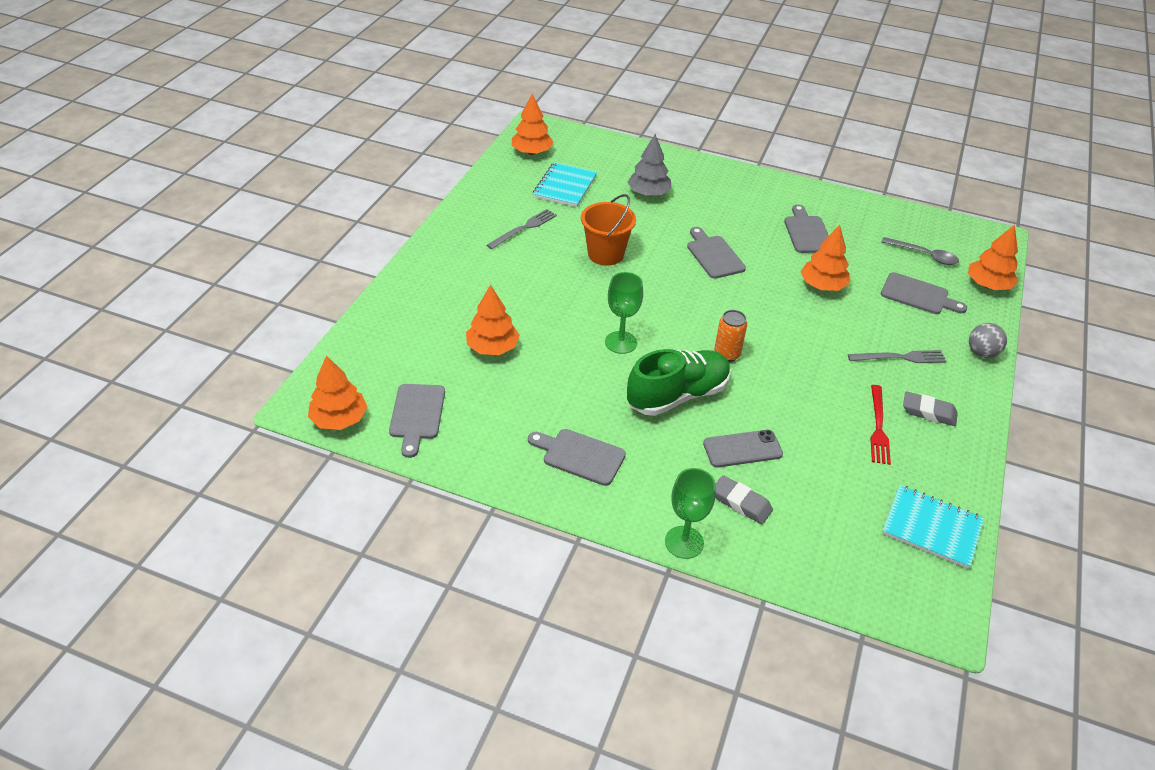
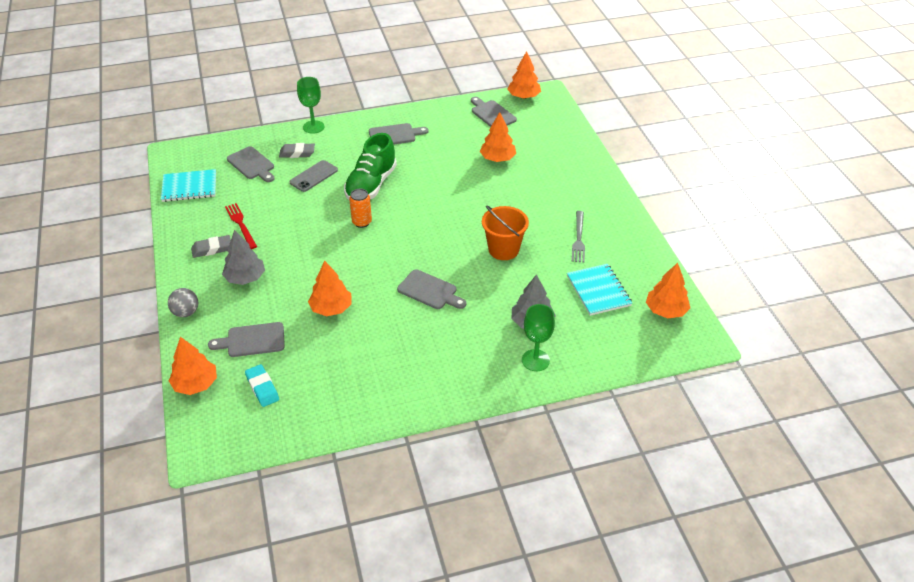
camera: 145 degrees right, 0 degrees up
green goblet [605,272,643,354] -> green goblet moved to [522,304,555,371]
grey cutting board [784,205,829,253] -> grey cutting board moved to [227,146,274,182]
grey fork [848,350,947,363] -> grey tree [222,230,265,285]
grey spoon [881,237,959,265] -> turquoise eraser [245,364,279,407]

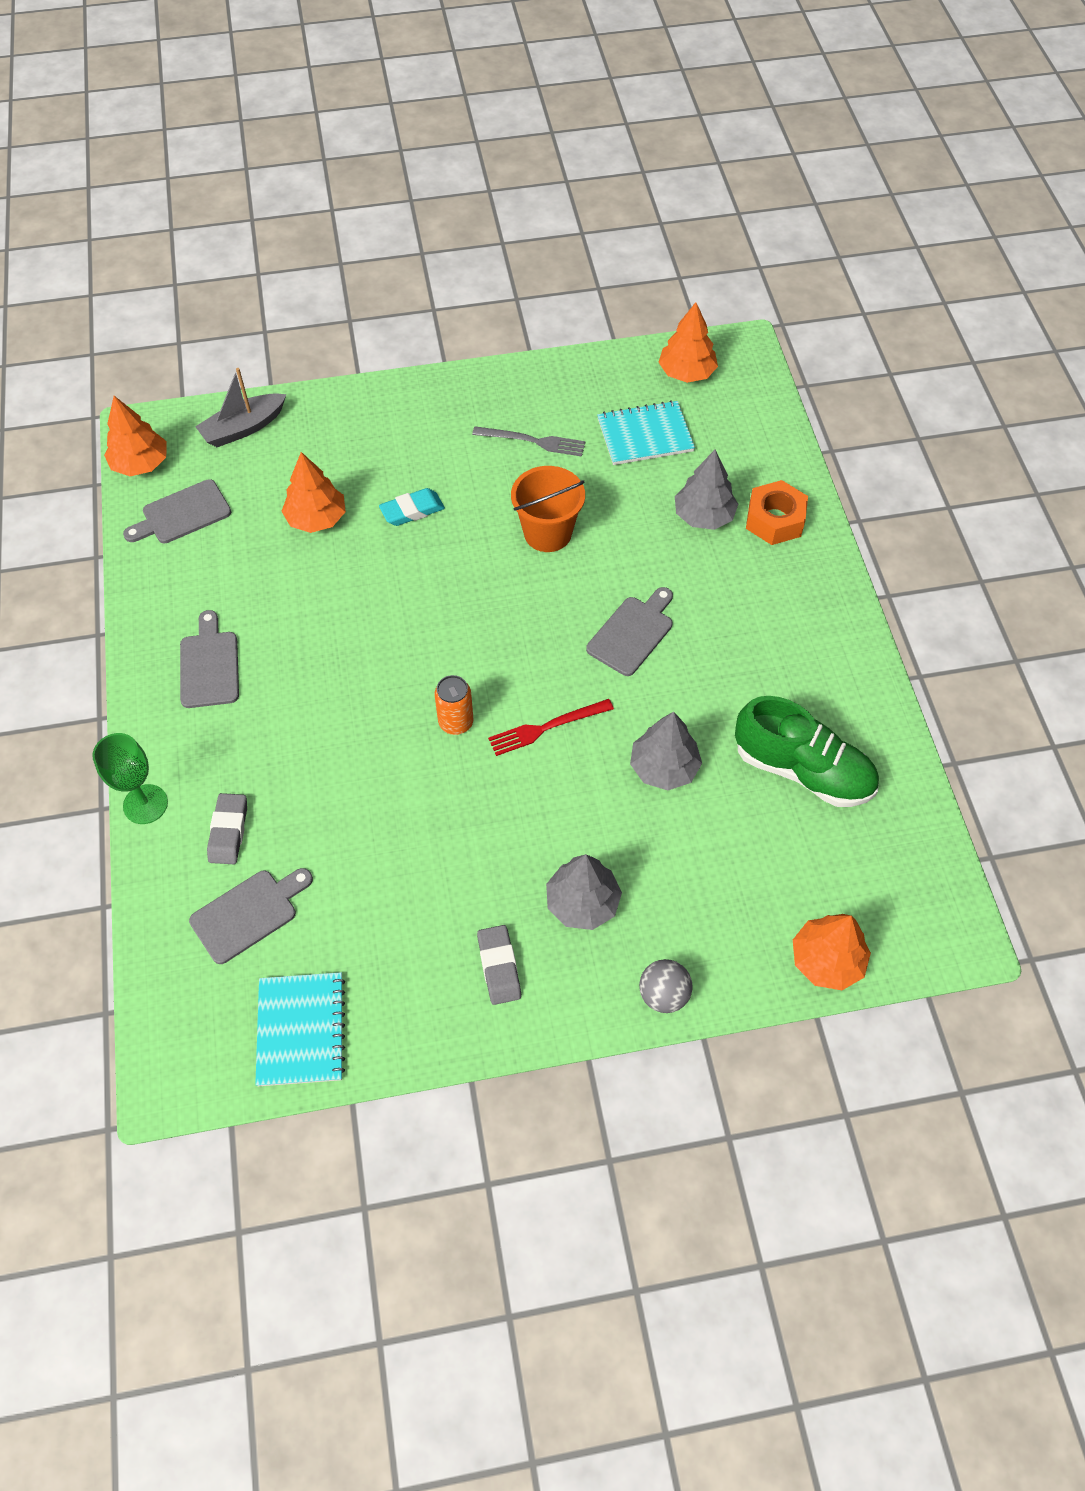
camera: 85 degrees left, 15 degrees up
grey cutting board [208,322,285,357] -> none
red fork [225,203,257,249] -> red fork moved to [488,699,614,756]
turquoise eraser [245,364,279,407] -> turquoise eraser moved to [379,488,445,526]
grey phone [289,160,338,192] -> none
orange tree [308,261,352,316] -> grey tree [630,712,702,790]
green shoe [344,133,397,201] -> green shoe moved to [735,696,879,807]
green goblet [522,304,555,371] -> orange nut [746,480,808,545]
none -> grey boat [195,368,286,447]

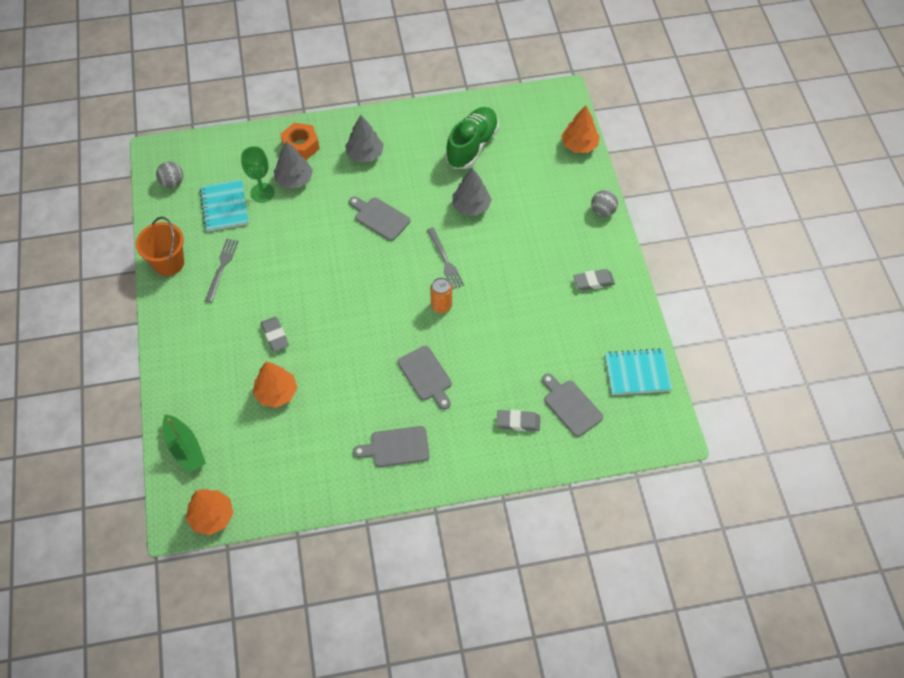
camera: 90 degrees left, 0 degrees up
green goblet [92,733,168,824] -> green goblet moved to [241,146,275,203]
grey cutting board [123,479,231,543] -> grey cutting board moved to [398,346,452,410]
grey boat [195,368,286,447] -> green boat [163,414,206,473]
turquoise eraser [379,488,445,526] -> grey eraser [261,317,289,351]
red fork [488,699,614,756] -> grey fork [427,227,464,289]
orange bucket [511,466,585,552] -> orange bucket moved to [136,217,184,276]
grey tree [546,854,622,930] -> grey tree moved to [345,115,384,162]
orange tree [658,302,718,383] -> grey ball [156,162,183,188]

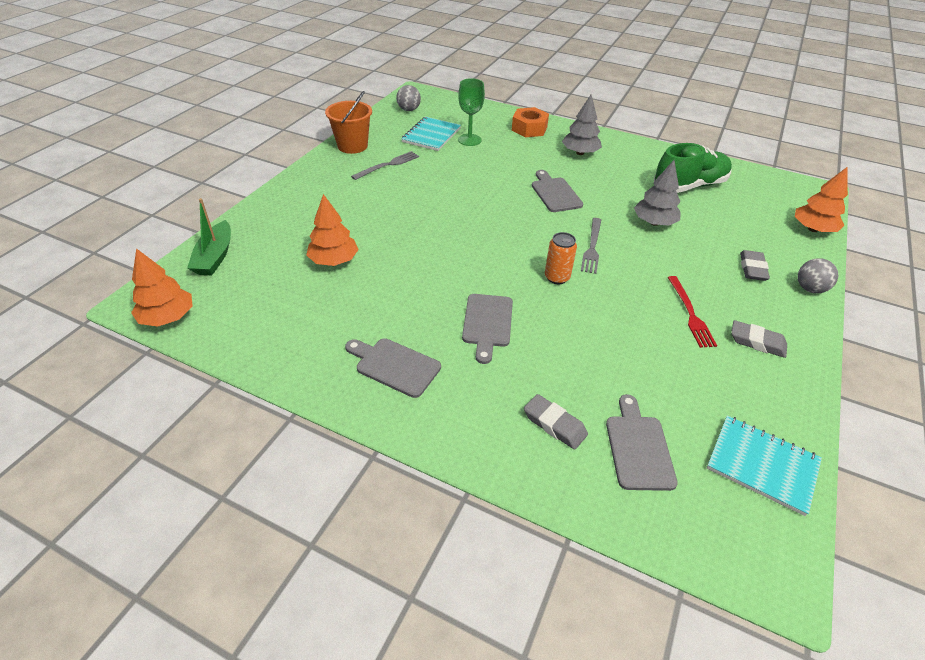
camera: 35 degrees right, 15 degrees down
grey eraser [261,317,289,351] -> grey eraser moved to [740,250,770,281]
grey tree [274,141,313,188] -> none
none -> red fork [668,276,717,348]

